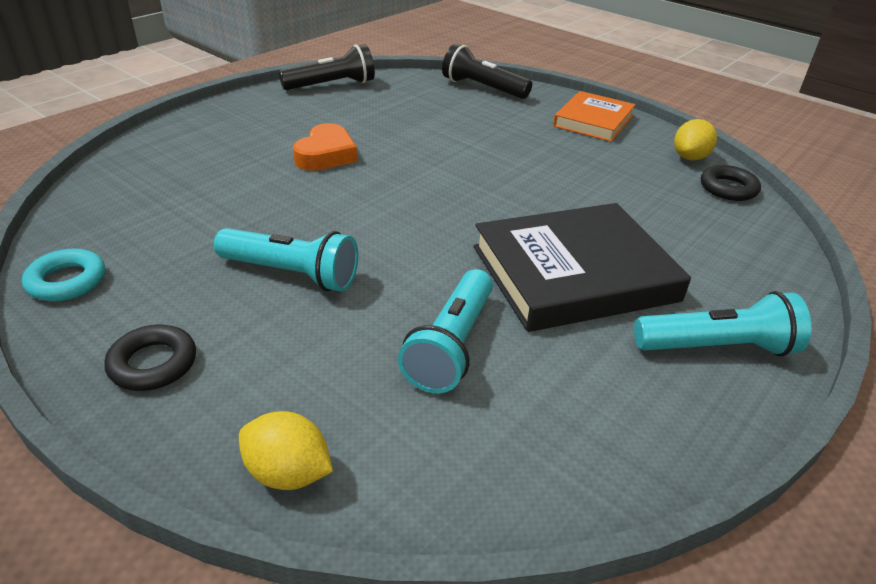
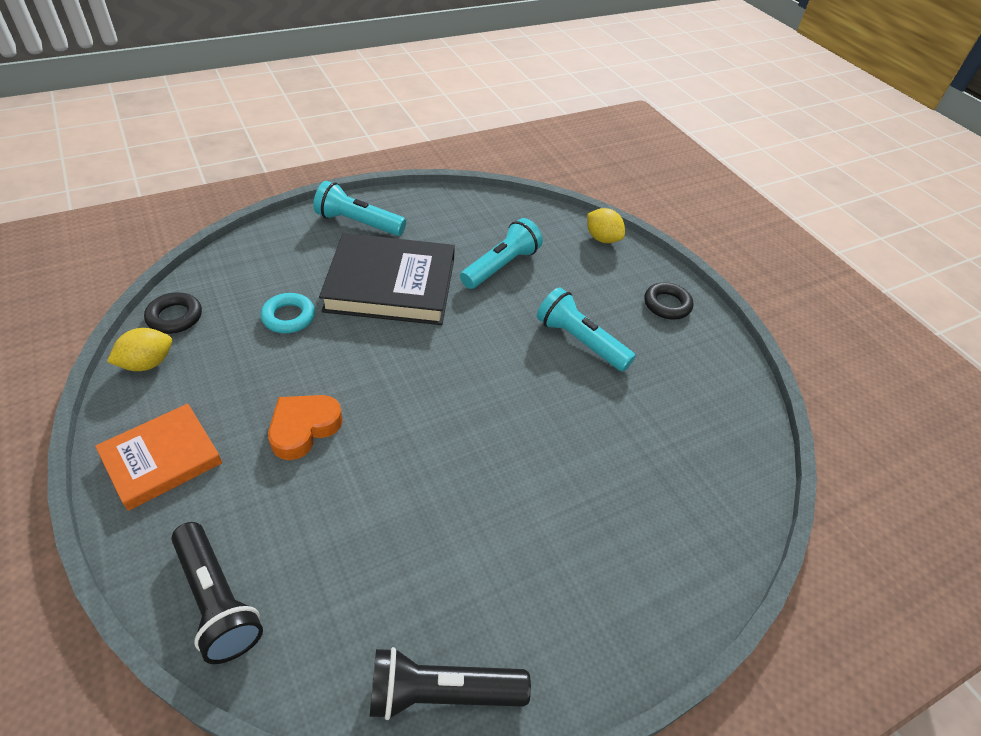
camera: 160 degrees left, 10 degrees up
turquoise ring [22,249,105,301] -> turquoise ring moved to [261,293,315,333]
orange heart [293,123,357,171] -> orange heart moved to [268,395,343,460]

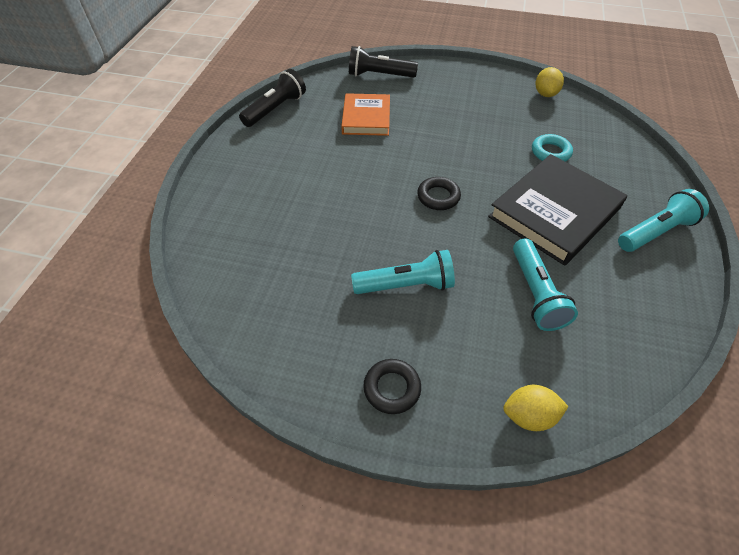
camera: 135 degrees right, 5 degrees up
orange book [95,404,222,511] -> orange book moved to [341,93,390,136]
black ring [144,292,202,334] -> black ring moved to [417,177,461,210]
orange heart [268,395,343,460] -> none

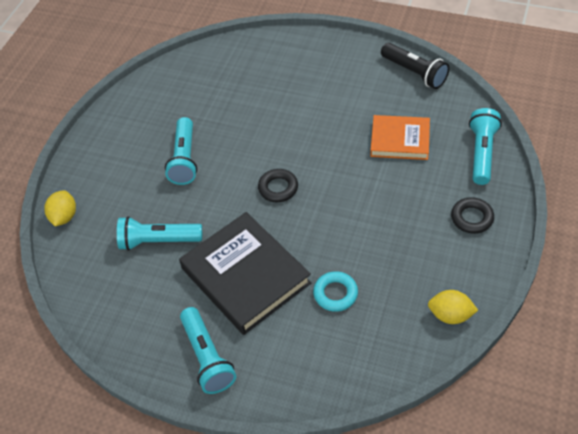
camera: 100 degrees right, 0 degrees up
black flashlight [349,46,418,77] -> turquoise flashlight [469,108,502,185]
black ring [363,359,421,414] -> black ring moved to [451,197,494,234]

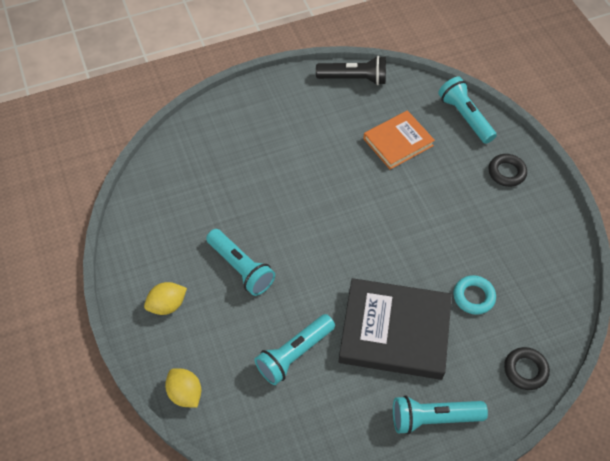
camera: 45 degrees left, 5 degrees up
turquoise flashlight [180,307,236,394] -> turquoise flashlight turned 150 degrees clockwise [393,395,488,435]
black ring [258,169,298,202] -> black ring moved to [504,347,550,390]
yellow lemon [428,290,478,324] -> yellow lemon moved to [144,282,187,315]

